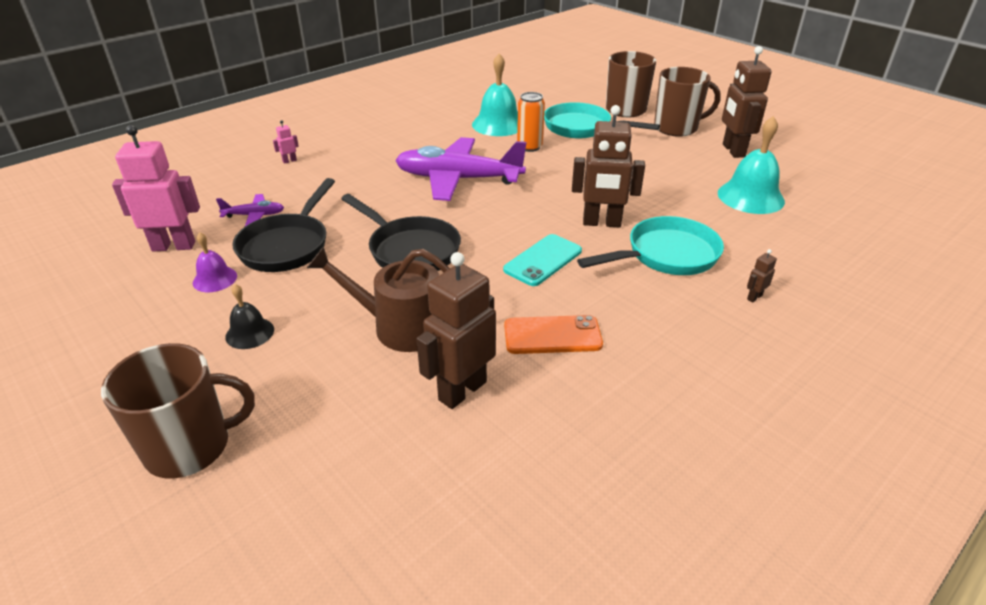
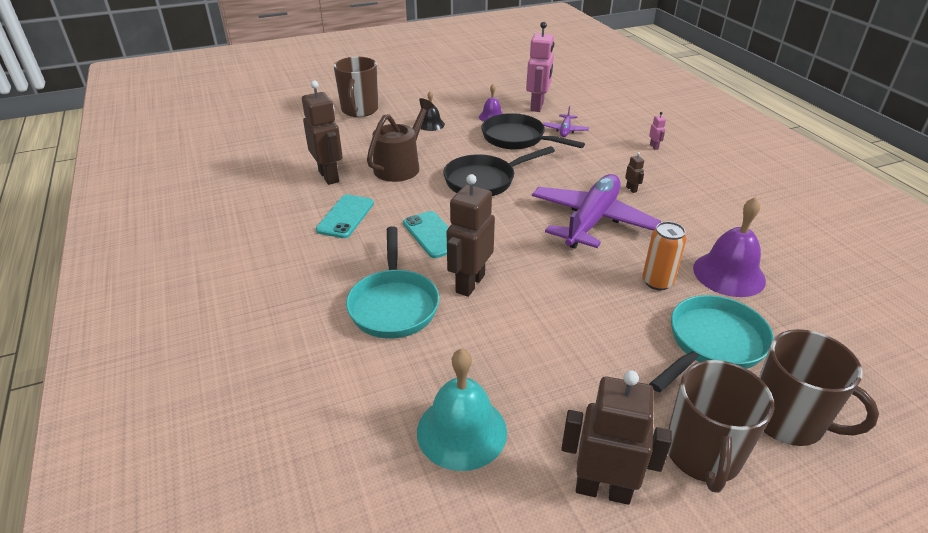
camera: 110 degrees right, 0 degrees up
turquoise bell [472,54,518,136] -> purple bell [693,197,766,297]
orange phone [504,315,603,354] -> turquoise phone [316,194,374,238]
brown robot [747,249,777,302] -> brown robot moved to [625,152,644,193]

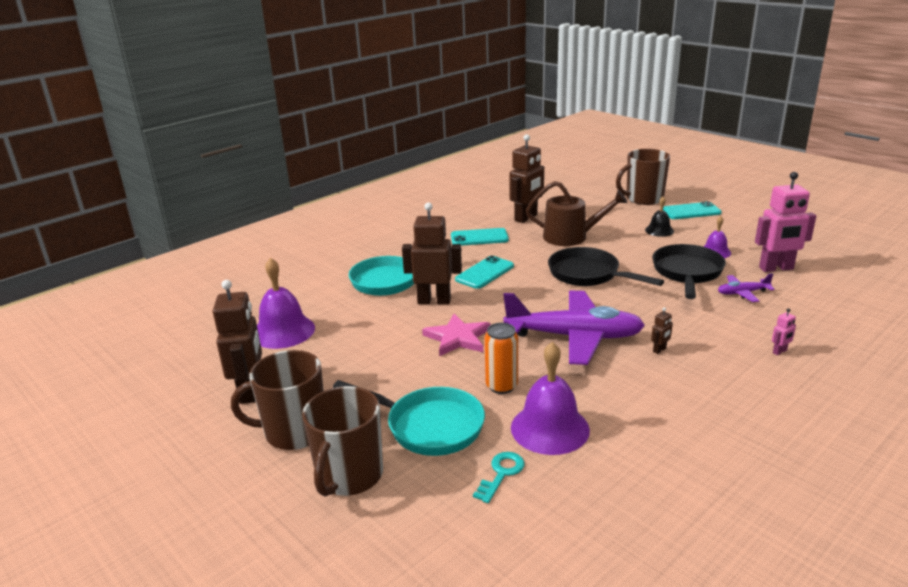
camera: 70 degrees right, 10 degrees down
turquoise bell [417,349,507,471] -> purple bell [257,257,315,349]
none -> pink star [422,314,490,356]
none -> turquoise key [473,452,524,503]
none -> turquoise phone [663,201,722,219]

